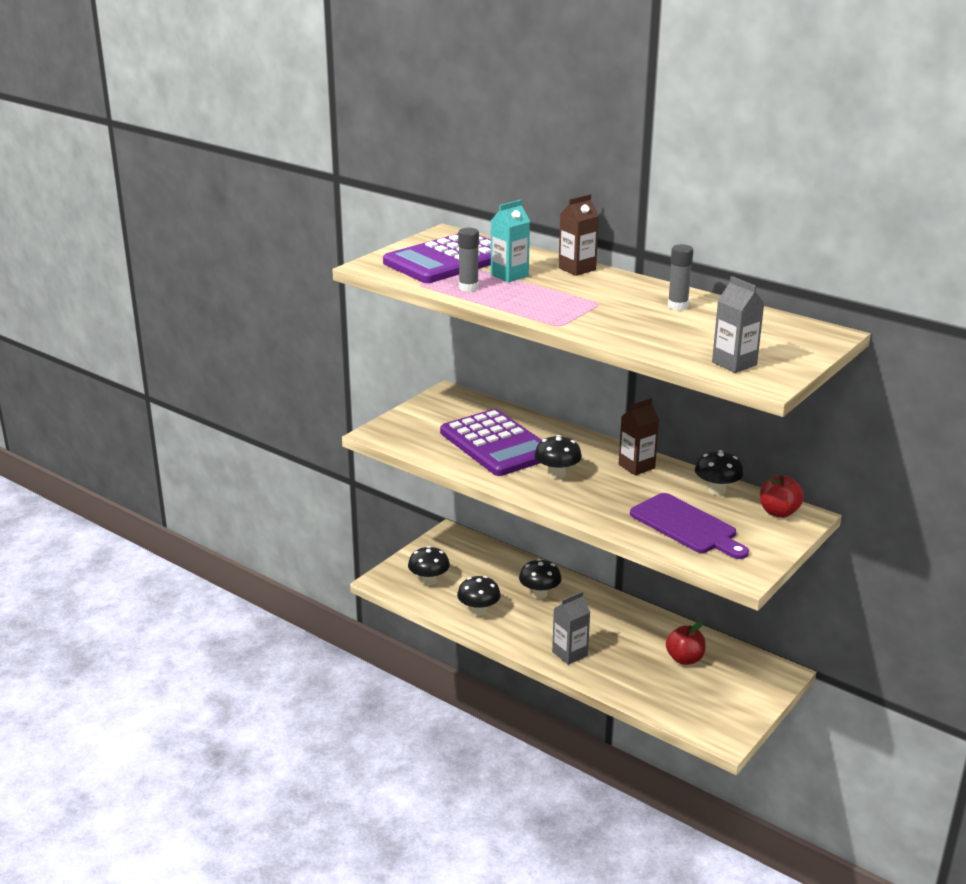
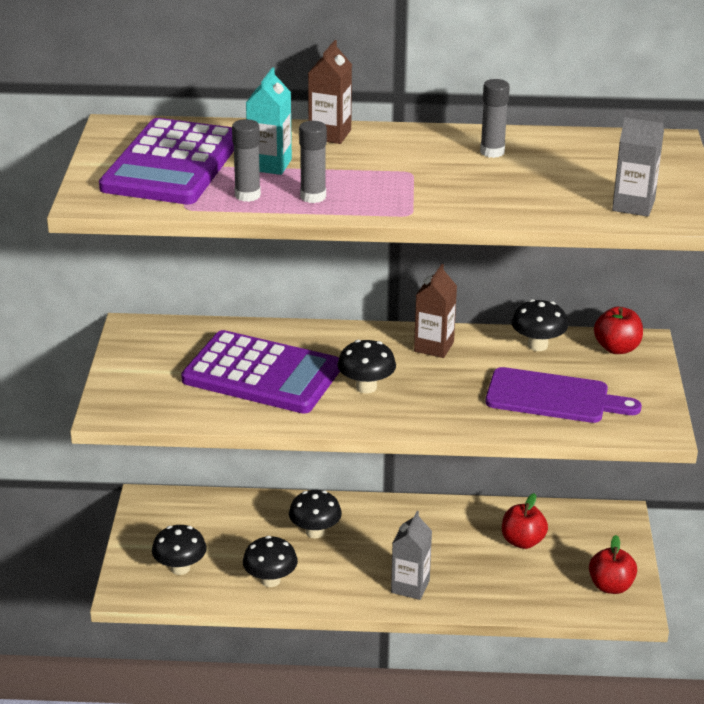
camera: 35 degrees left, 5 degrees up
none -> grey glue stick [299,121,327,203]
none -> red apple [589,535,637,594]

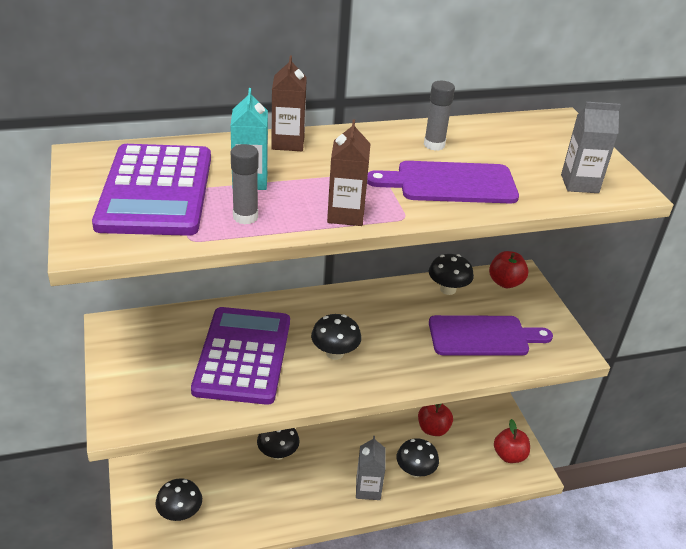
camera: 20 degrees left, 5 degrees up
purple calculator [181,330,340,413] -> purple calculator turned 90 degrees counterclockwise [191,307,290,405]
black mushroom [243,536,298,587] -> black mushroom moved to [396,438,439,478]
grey glue stick [299,121,327,203] -> none
brown carton [414,264,457,358] -> brown carton moved to [327,119,370,226]
none -> purple cutting board [367,161,519,204]

